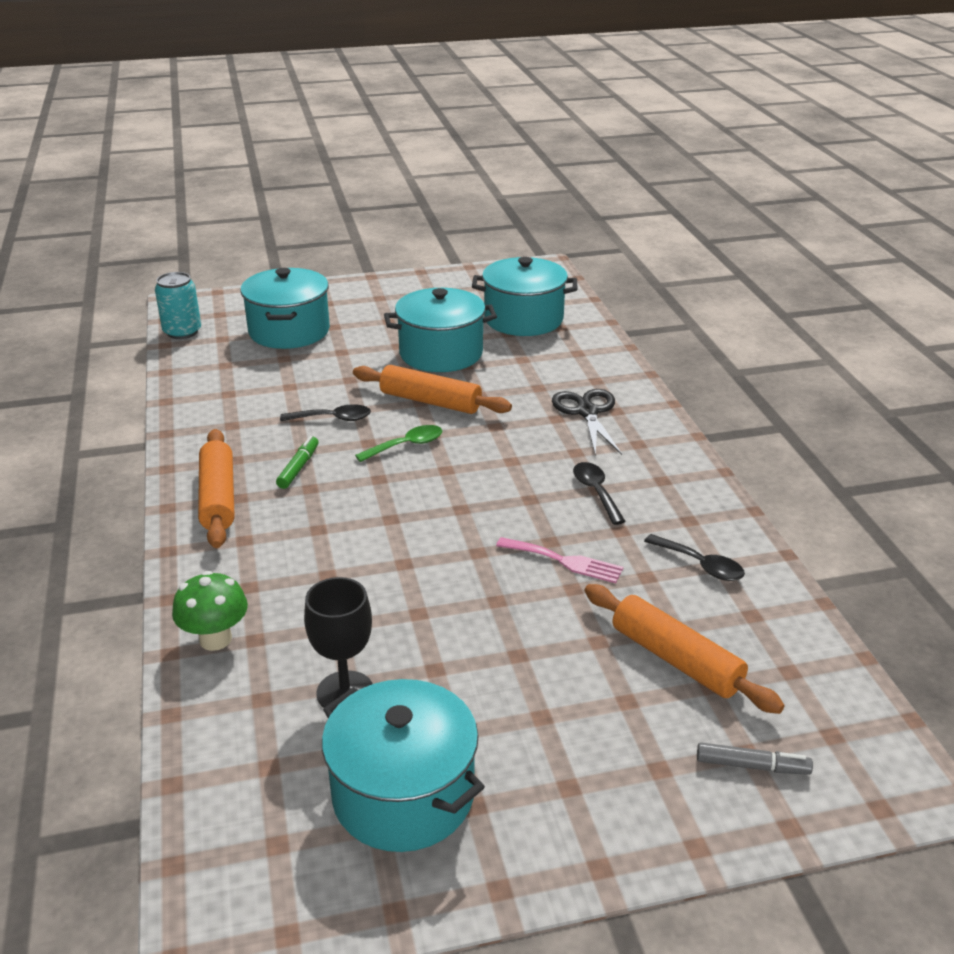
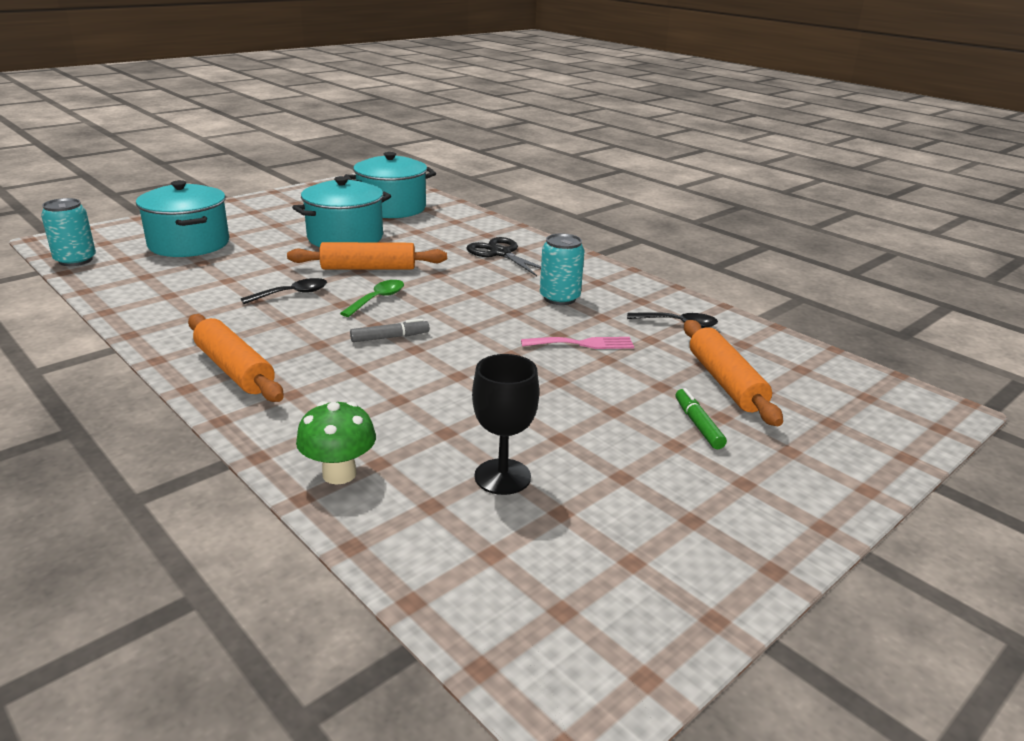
camera: 30 degrees left, 5 degrees down
green marker [276,436,319,489] -> green marker moved to [676,388,727,449]
turquoise pot [322,679,485,852] -> none
black spoon [573,462,626,525] -> turquoise can [540,233,585,305]
orange rolling pin [585,584,784,714] -> orange rolling pin turned 60 degrees clockwise [684,320,783,426]
grey marker [697,742,813,775] -> grey marker moved to [350,319,430,342]

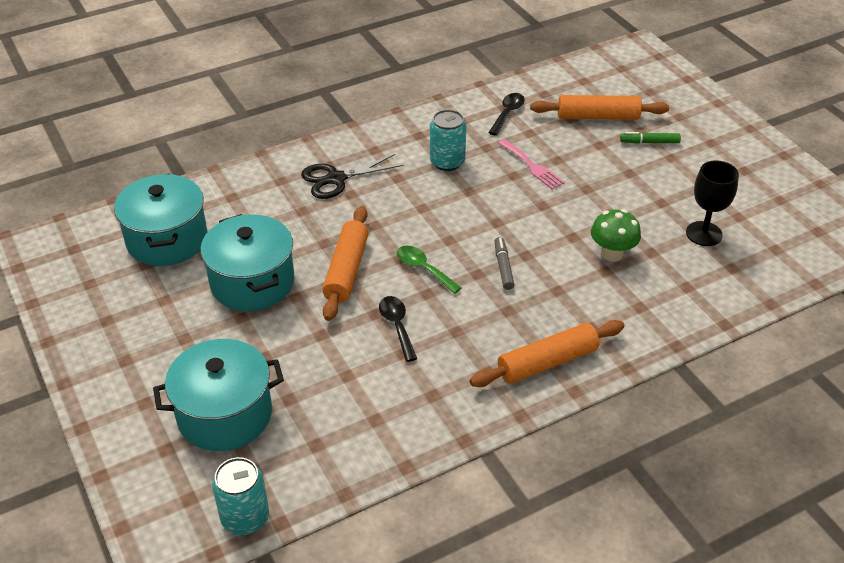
camera: 75 degrees left, 15 degrees up
green mushroom [296,401,376,485] -> green mushroom moved to [591,209,641,262]
pink fork [521,337,634,349] -> pink fork turned 135 degrees clockwise [498,139,565,190]

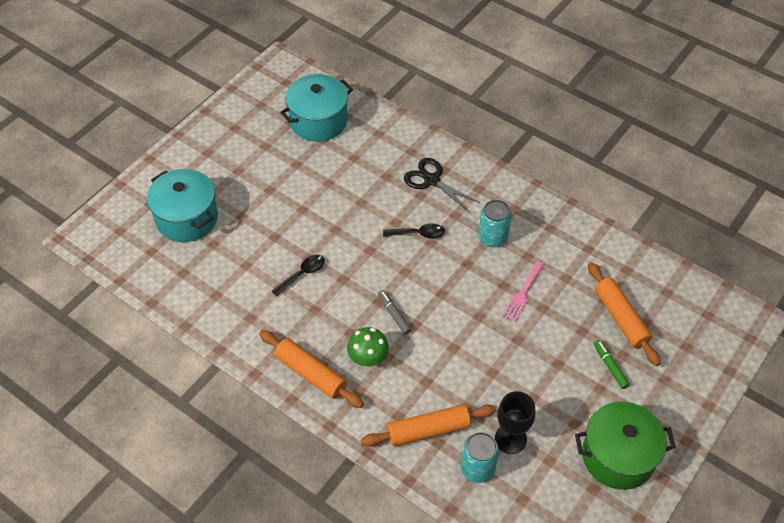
camera: 65 degrees right, 10 degrees up
turquoise pot [201,214,295,311] -> none
turquoise can [212,457,269,535] -> turquoise can moved to [461,432,499,483]
orange rolling pin [322,206,369,321] -> orange rolling pin moved to [361,404,496,447]
green spoon [397,246,461,294] -> none
black spoon [488,93,525,136] -> black spoon moved to [383,223,445,239]
grey marker [495,237,514,290] -> grey marker turned 90 degrees counterclockwise [378,290,412,335]
green mushroom [591,209,641,262] -> green mushroom moved to [347,327,389,368]
none -> green pot [575,402,676,490]

